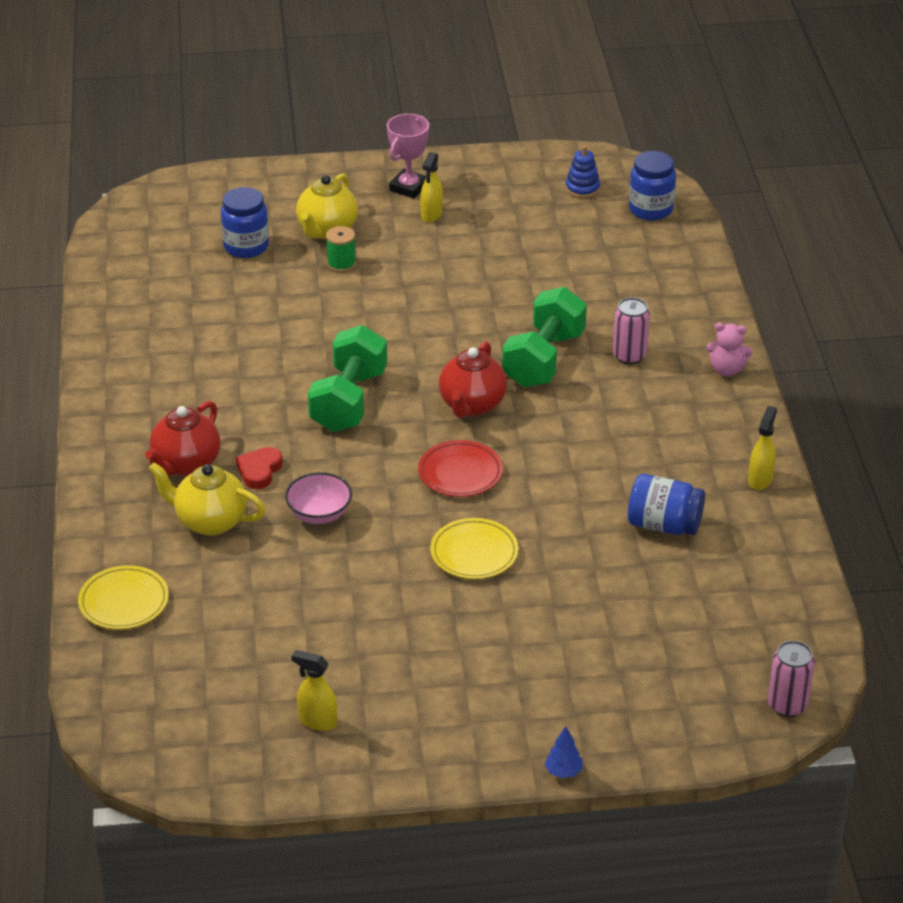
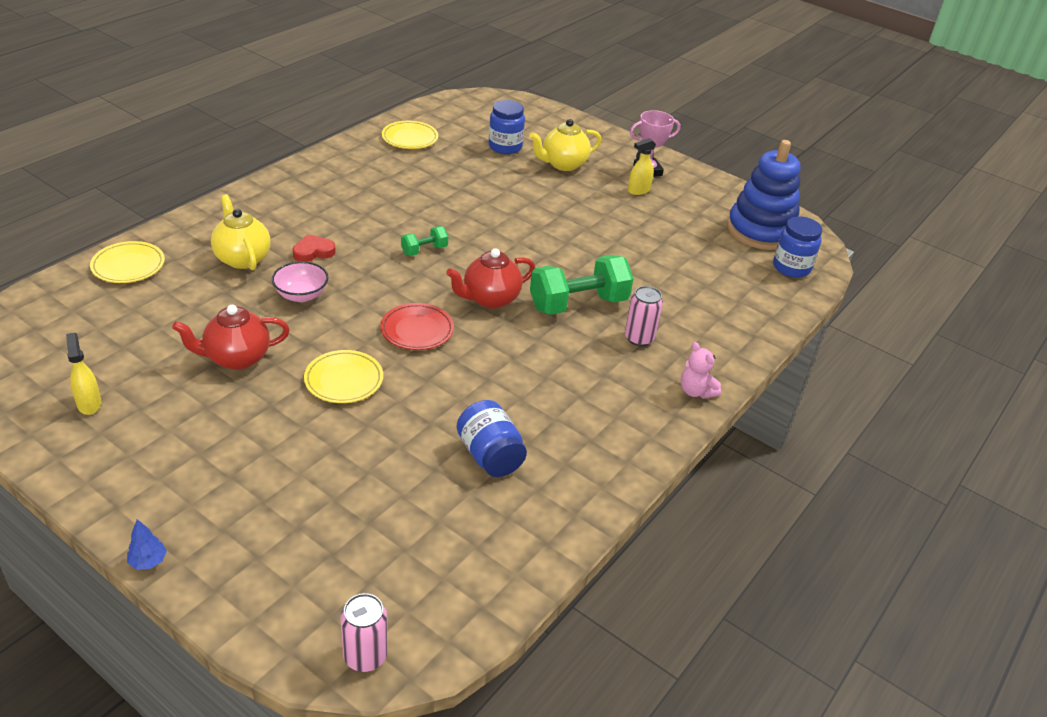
camera: 40 degrees right, 0 degrees up
red teapot [145,401,220,476] -> red teapot moved to [172,305,290,370]
green dumbbell [308,325,387,432] -> green dumbbell [401,226,448,256], size x0.49
green spool [326,226,356,272] -> none
blue stacking toy [565,145,600,198] -> blue stacking toy [727,140,801,250], size x2.35
yellow spray bottle [748,406,777,490] -> none
none -> yellow plate [382,121,438,149]

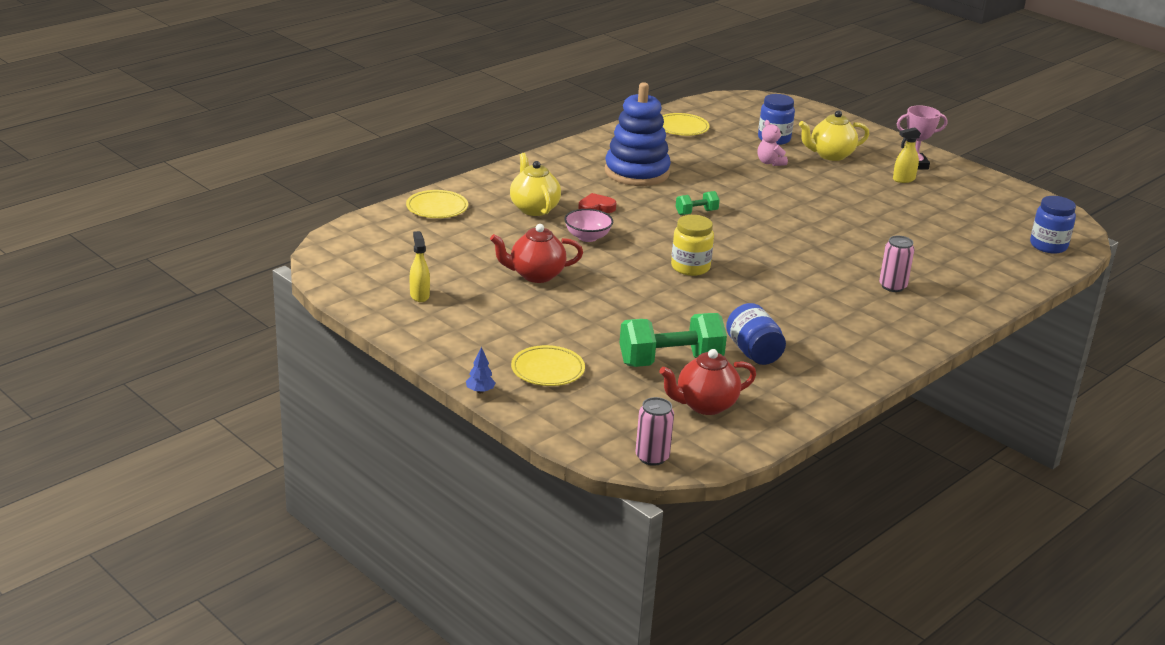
camera: 10 degrees right, 10 degrees down
yellow plate [304,350,383,403] -> yellow plate moved to [511,345,585,386]
red plate [380,303,454,350] -> yellow jar [671,215,714,276]
red teapot [446,248,535,309] -> red teapot moved to [659,349,756,415]
green dumbbell [530,255,634,315] -> green dumbbell moved to [620,313,727,367]
pink teddy bear [681,342,721,399] -> pink teddy bear moved to [757,120,788,166]
blue stacking toy [727,140,801,250] -> blue stacking toy moved to [605,82,671,186]

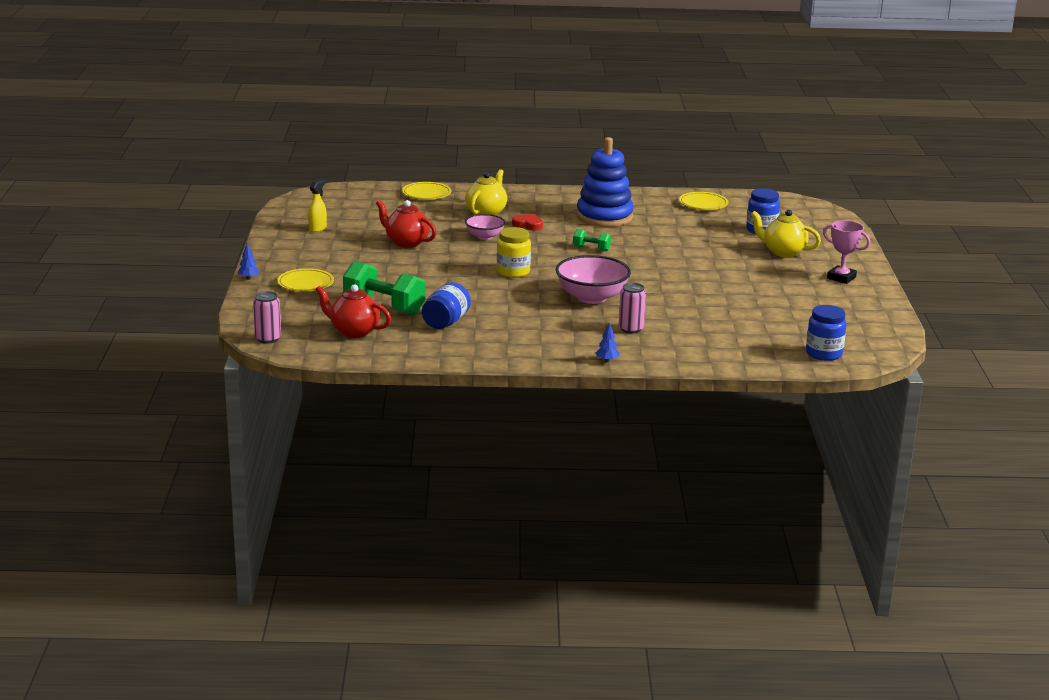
camera: 45 degrees right, 5 degrees down
pink teddy bear [757,120,788,166] -> none
yellow spray bottle [893,127,921,183] -> none
none -> pink bowl [556,255,631,304]
none -> blue tree [596,322,620,362]

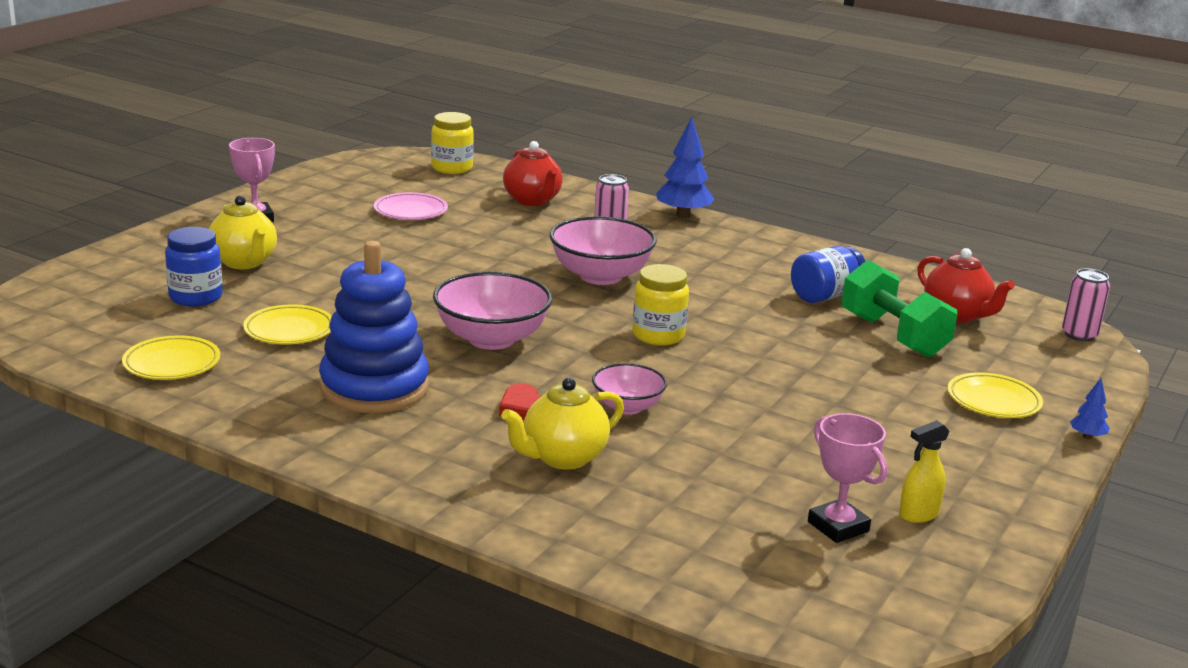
camera: 150 degrees left, 0 degrees up
red teapot [376,200,437,248] -> red teapot moved to [503,141,563,206]
yellow plate [402,182,451,200] -> yellow plate moved to [243,304,332,344]
green dumbbell [573,229,611,251] -> pink bowl [433,272,552,350]
blue tree [596,322,620,362] -> blue tree [656,117,714,218], size x2.05
blue jar [806,305,847,361] -> yellow jar [431,112,474,174]
none -> pink plate [374,192,448,220]
none -> pink trophy [808,413,887,543]

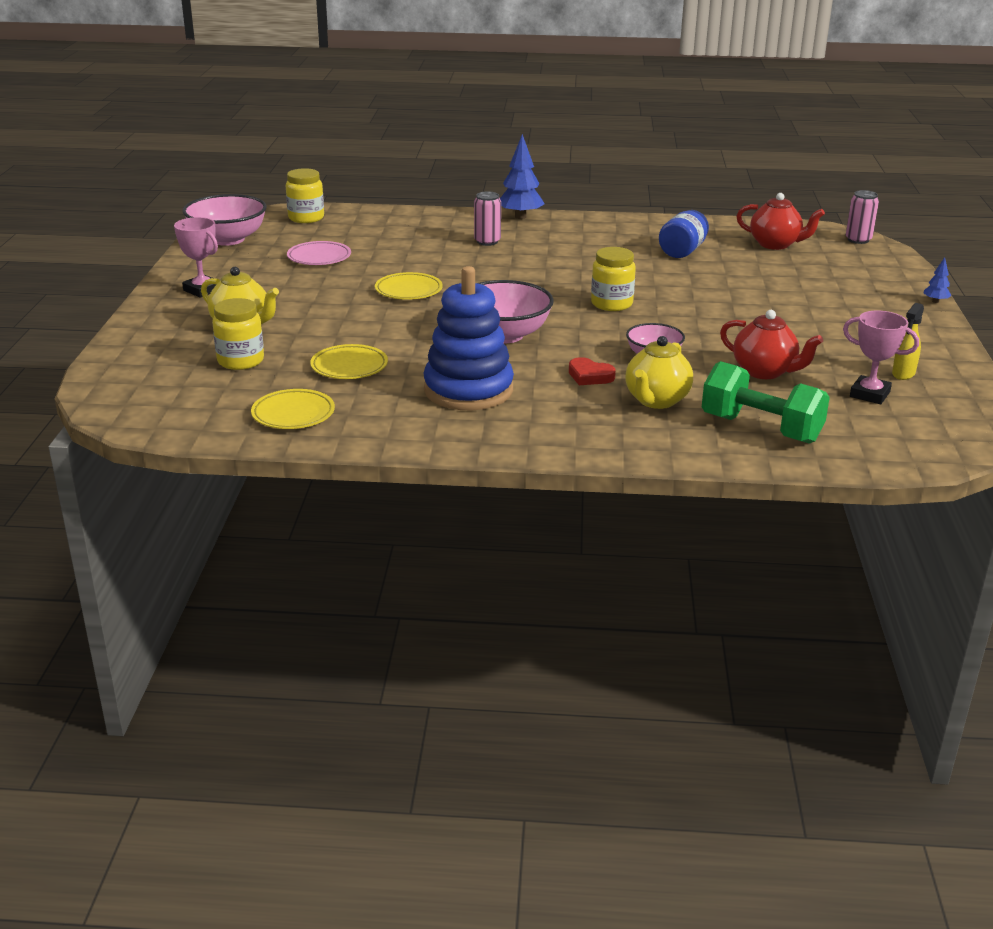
camera: 25 degrees left, 5 degrees up
blue jar [165,227,223,306] -> yellow jar [212,298,264,370]
red teapot [503,141,563,206] -> red teapot moved to [720,310,823,379]
pink bowl [550,216,657,285] -> pink bowl moved to [183,194,267,246]
green dumbbell [842,260,957,357] -> green dumbbell moved to [702,361,830,444]
yellow plate [948,372,1043,418] -> yellow plate moved to [375,272,443,300]

